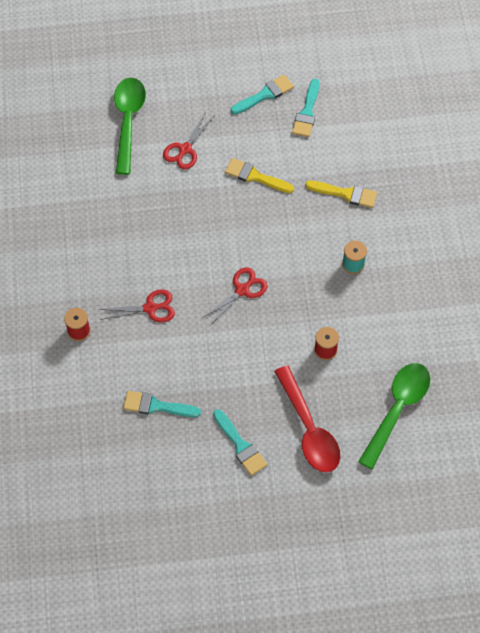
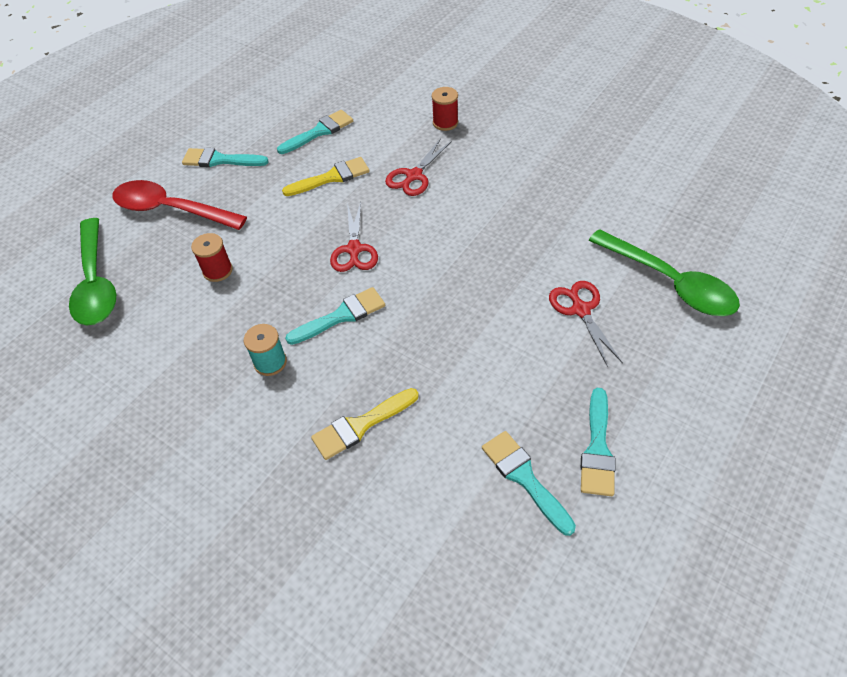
camera: 135 degrees right, 10 degrees down
yellow brush [225,158,294,193] -> yellow brush moved to [282,157,370,196]
none -> turquoise brush [285,287,385,345]

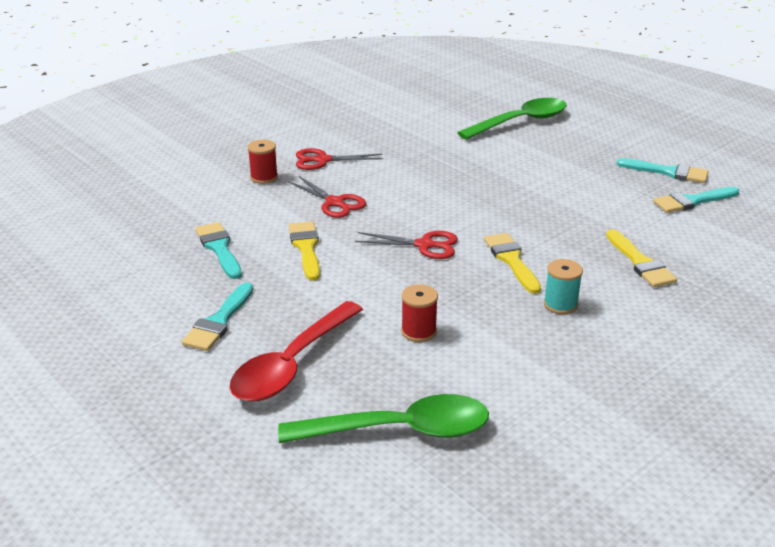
camera: 80 degrees left, 20 degrees down
turquoise brush [285,287,385,345] -> yellow brush [484,233,541,294]
red scissors [549,281,623,367] -> red scissors moved to [296,148,383,170]

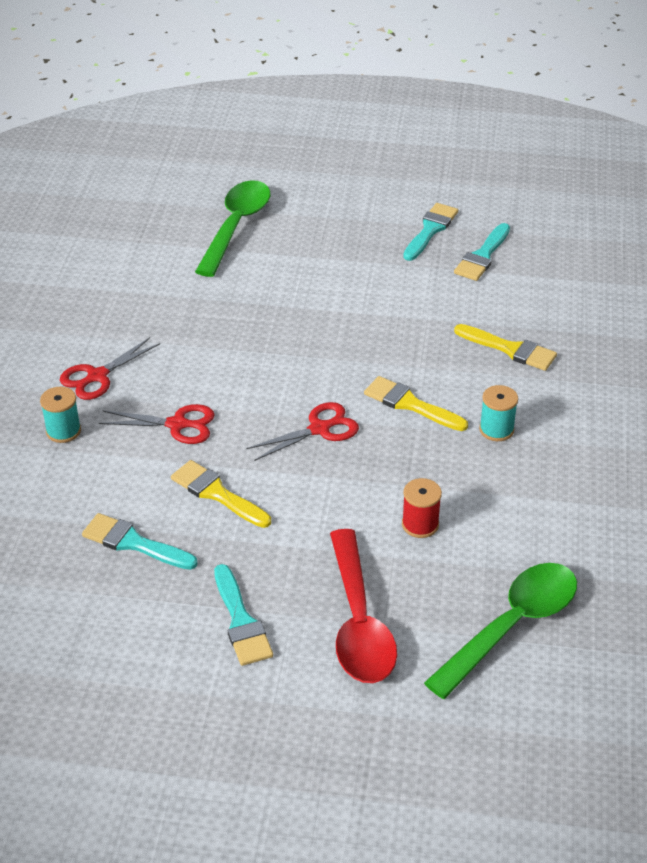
camera: 40 degrees left, 10 degrees up
red spool [248,140,278,184] -> turquoise spool [40,387,81,443]
turquoise brush [617,158,709,183] -> turquoise brush turned 45 degrees counterclockwise [403,203,458,261]

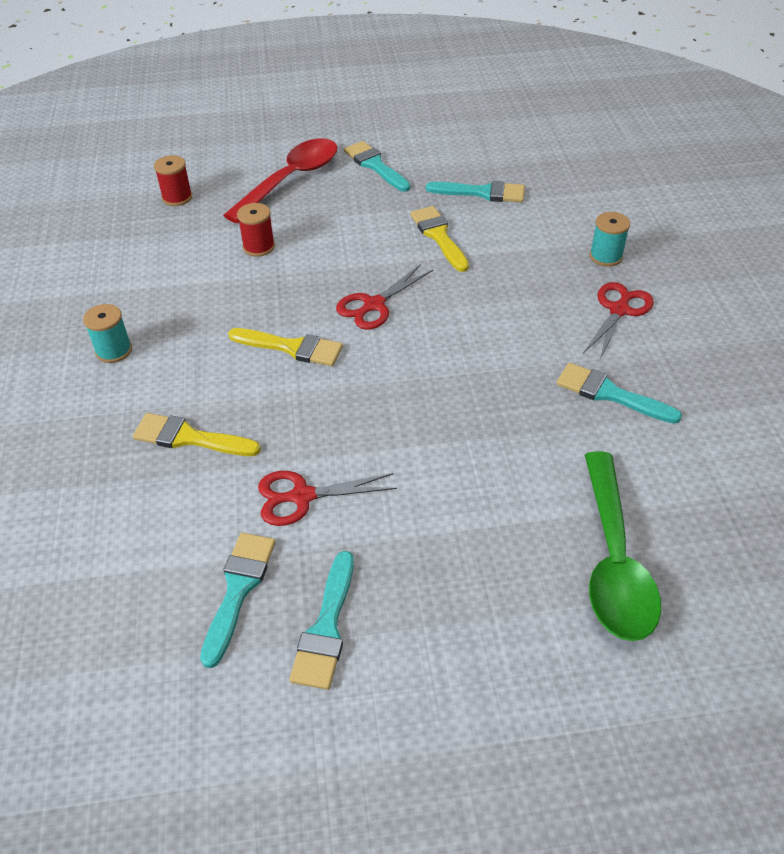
camera: 165 degrees right, 5 degrees up
red scissors [99,404,215,444] -> red scissors moved to [258,471,397,526]
yellow brush [171,460,271,528] -> yellow brush turned 135 degrees counterclockwise [410,206,469,272]
red spoon [330,529,397,683] -> red spoon turned 60 degrees clockwise [223,138,337,223]
green spoon [424,563,577,699] -> red spool [154,155,192,206]
turquoise spool [479,385,518,441] -> turquoise spool moved to [83,304,132,363]
none -> turquoise brush [556,363,682,424]

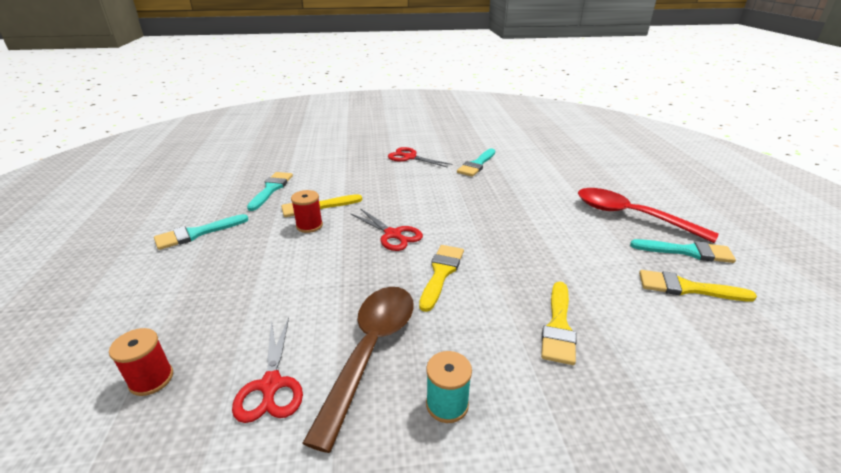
camera: 90 degrees left, 15 degrees down
turquoise brush [200,533,276,668] -> yellow brush [639,270,757,301]
red spoon [223,138,337,223] -> red spoon moved to [578,188,719,243]
red spool [237,203,275,257] -> red spool moved to [291,190,323,233]
red scissors [258,471,397,526] -> red scissors moved to [232,317,303,423]
green spoon [585,451,661,641] -> none
turquoise spool [590,212,630,267] -> none
none -> brown spoon [302,287,414,453]

